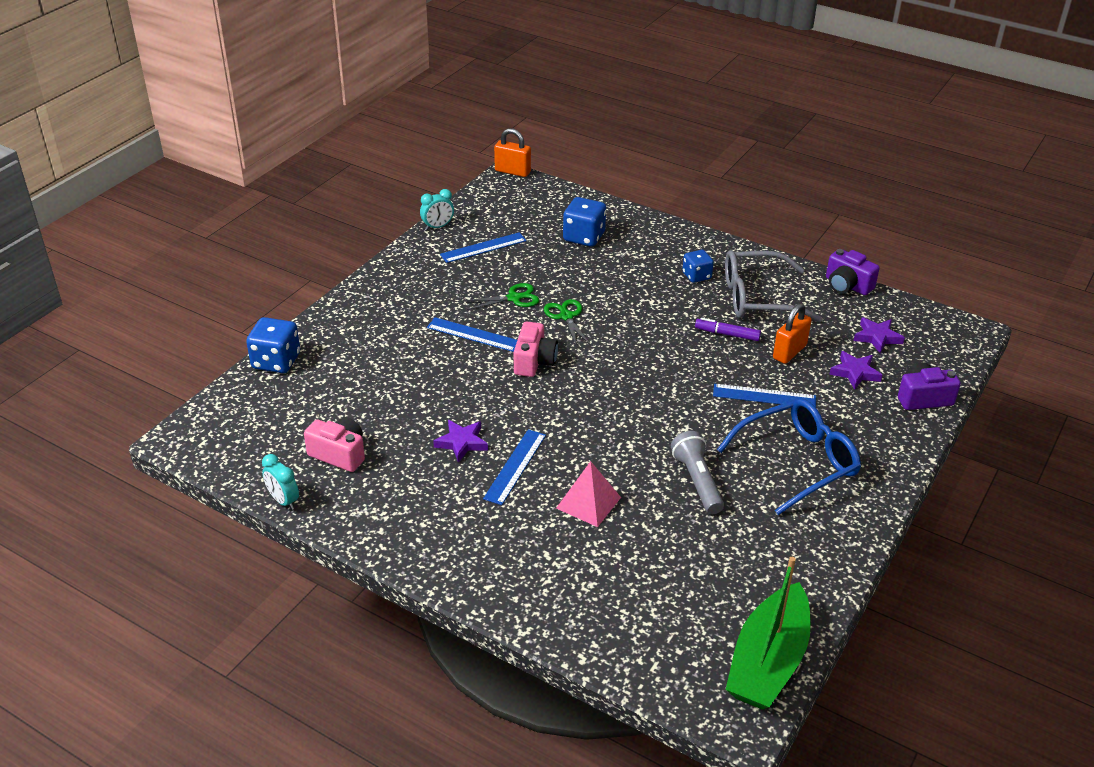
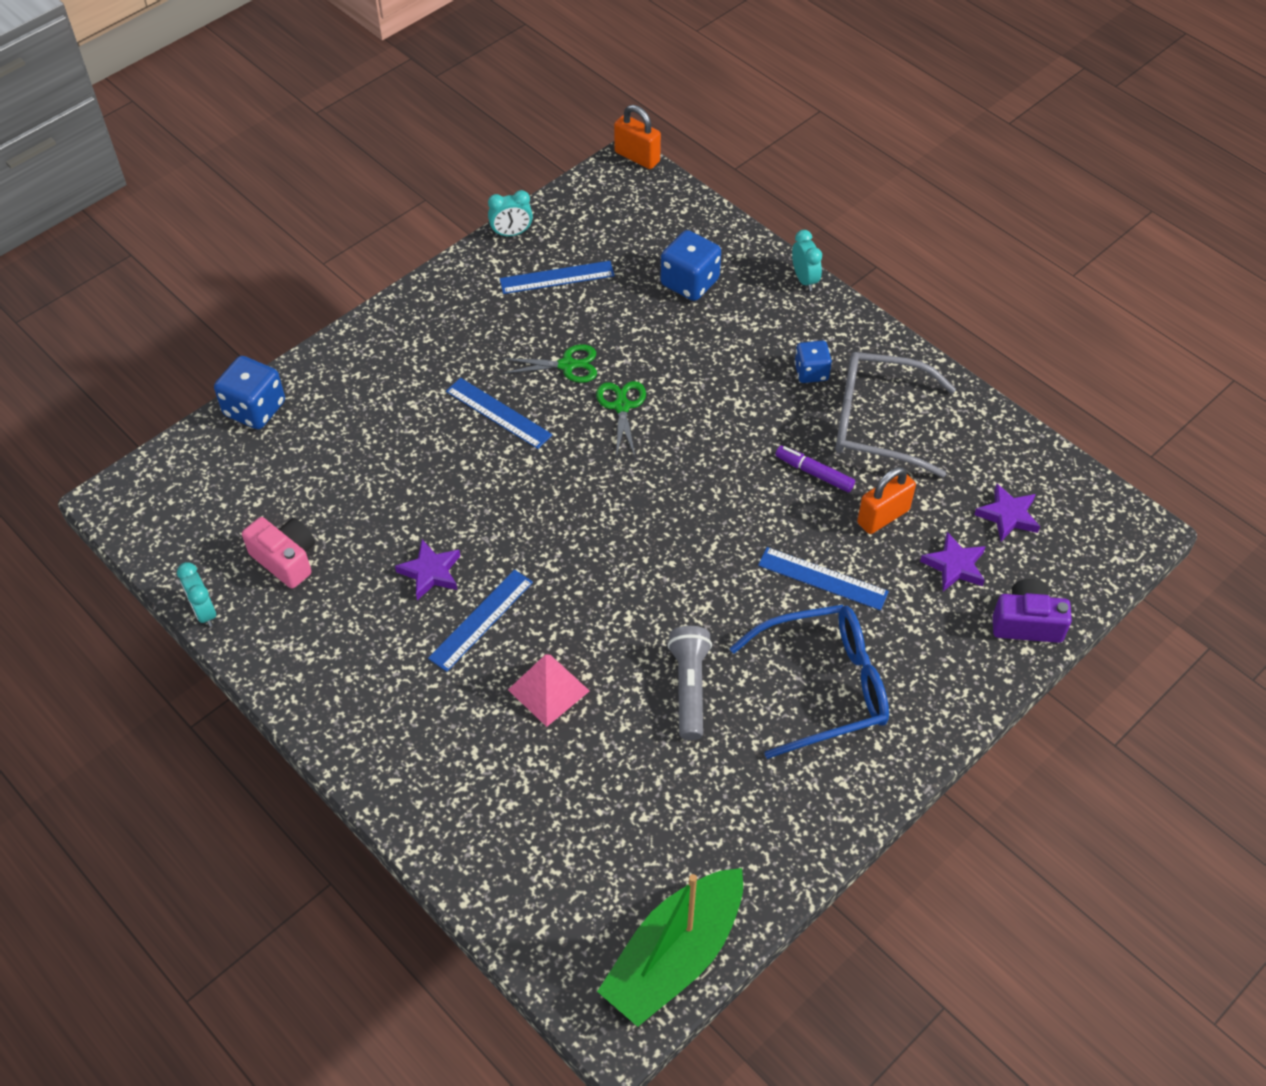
camera: 15 degrees right, 15 degrees up
pink camera [514,322,558,377] -> none
purple camera [826,249,880,295] -> none
none -> turquoise clock [792,230,822,291]

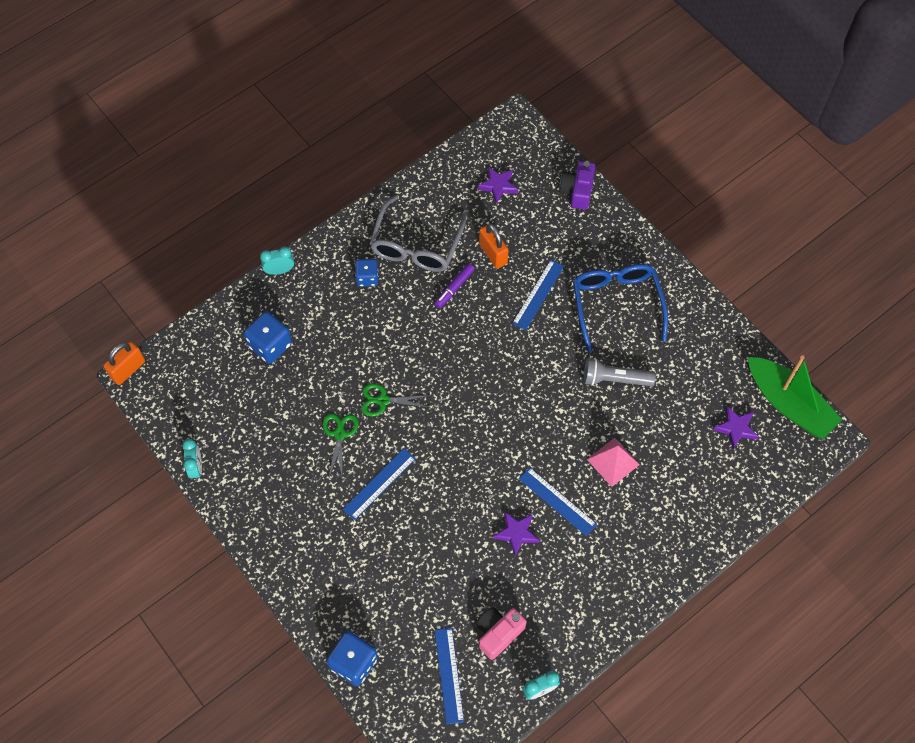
camera: 85 degrees left, 10 degrees up
blue ruler [500,261,615,294] -> blue ruler moved to [435,628,464,724]
purple star [920,532,986,591] -> purple star moved to [713,406,759,449]

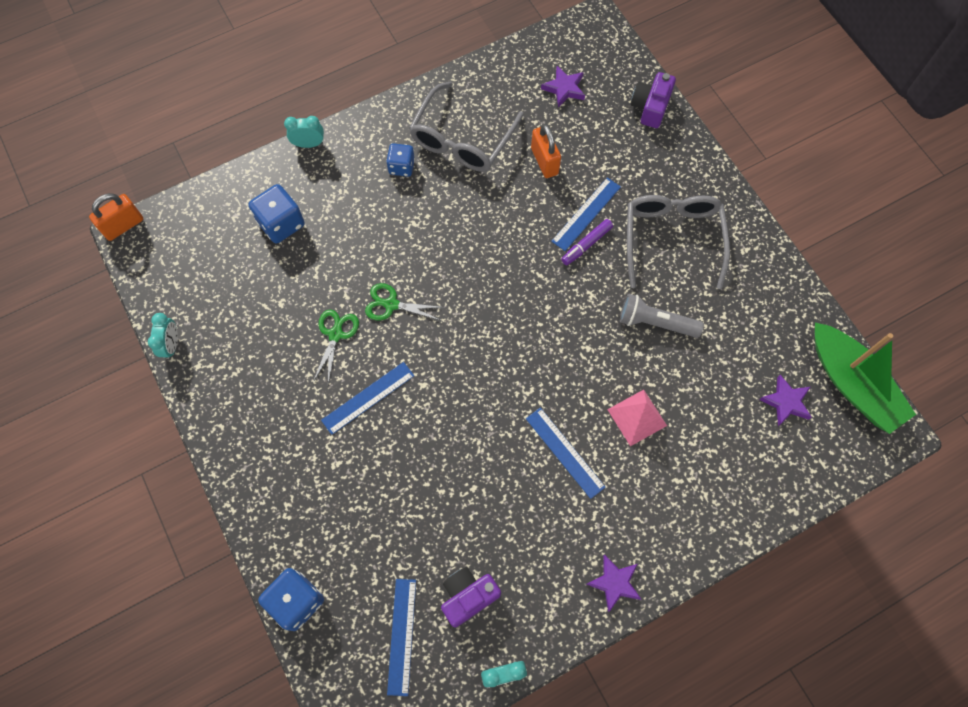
camera: 10 degrees right, 5 degrees up
purple marker [434,263,475,308] -> purple marker moved to [561,219,613,265]
pink camera [476,607,527,660] -> purple camera [441,567,501,628]
purple star [493,512,540,556] -> purple star moved to [586,554,641,612]
blue glasses [573,264,668,353] -> grey glasses [627,195,730,289]

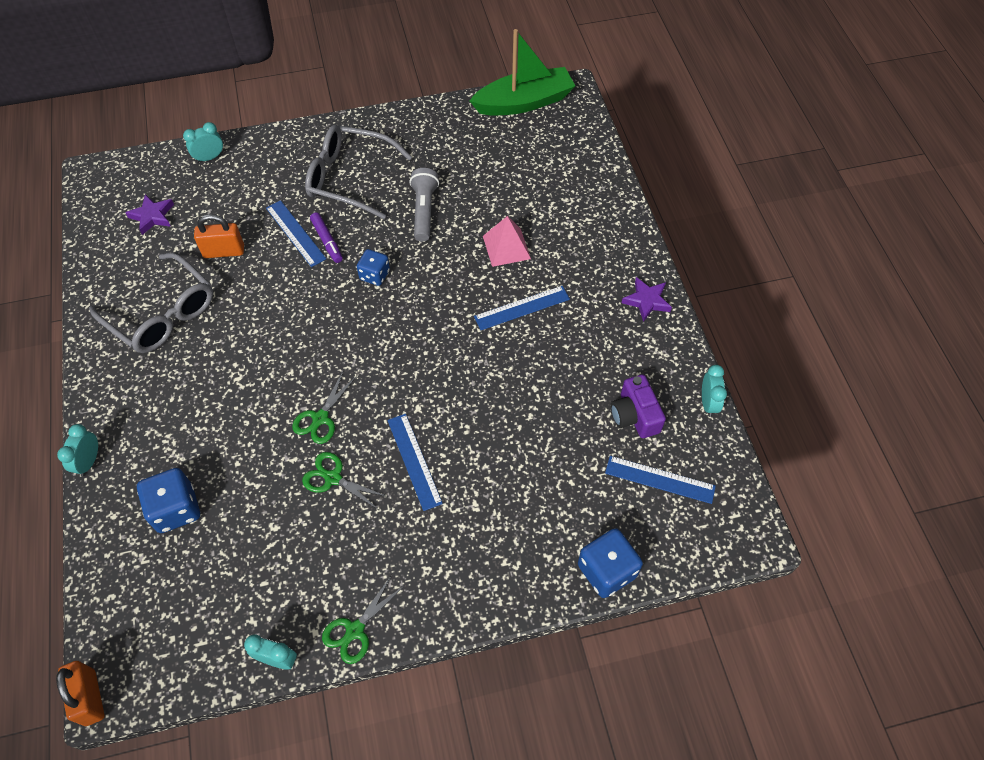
camera: 75 degrees left, 10 degrees down
blue dice [386,143,415,177] -> blue dice moved to [357,249,390,286]
grey flashlight [620,294,704,338] -> grey flashlight turned 150 degrees clockwise [409,168,439,242]
purple camera [631,72,676,128] -> turquoise clock [183,122,223,163]
purple star [759,375,812,426] -> none
none -> green scissors [322,575,405,664]

